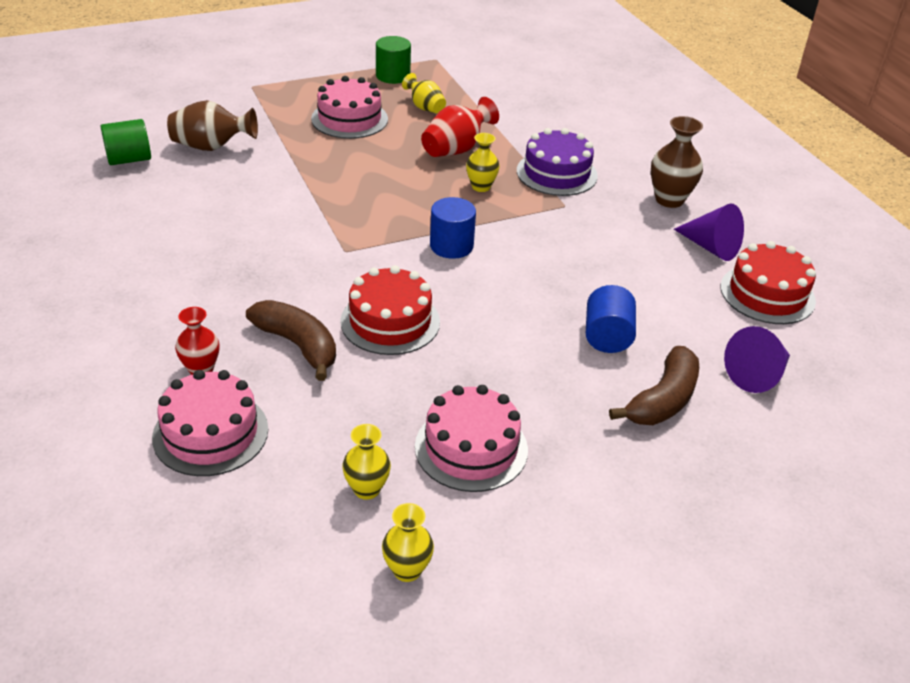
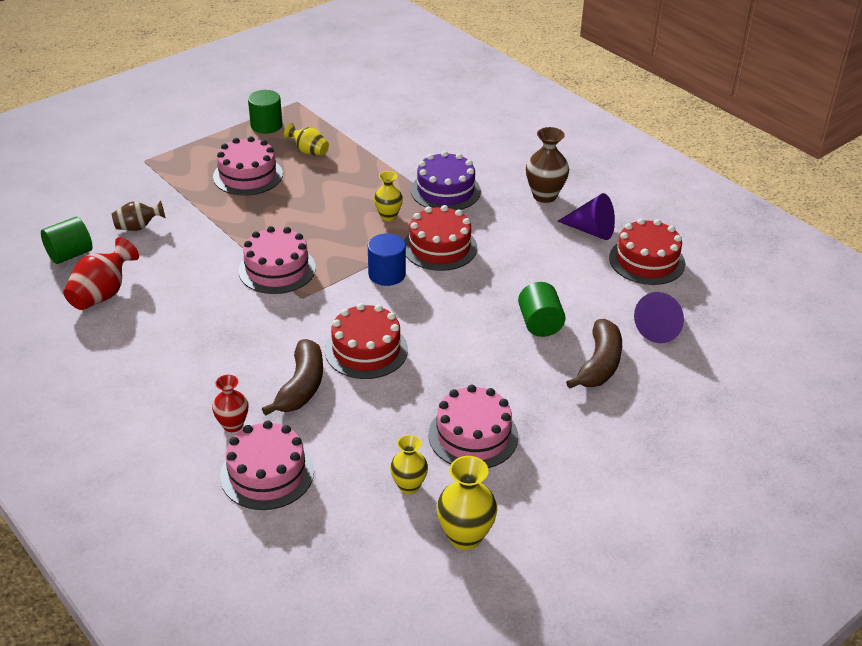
camera: 15 degrees left, 0 degrees up
brown vase [167,100,258,151] -> brown vase [112,201,165,231], size x0.66
brown banana [246,300,336,381] -> brown banana turned 75 degrees clockwise [262,339,323,416]
yellow vase [382,503,434,582] -> yellow vase [437,456,497,550], size x1.53
red vase [421,97,499,157] -> red vase moved to [63,237,139,310]
blue cylinder [586,285,636,353] -> green cylinder [518,282,566,337]
none -> pink cake [239,226,316,294]
none -> red cake [404,205,477,271]

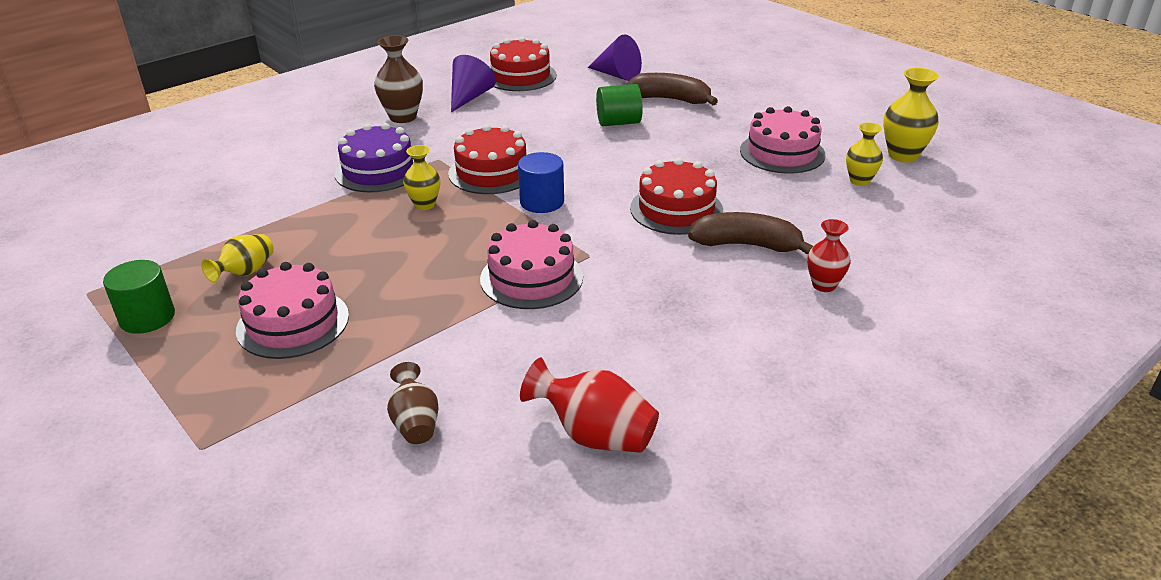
camera: 90 degrees left, 5 degrees down
green cylinder [41,217,92,264] -> none
pink cake [220,420,314,510] -> none

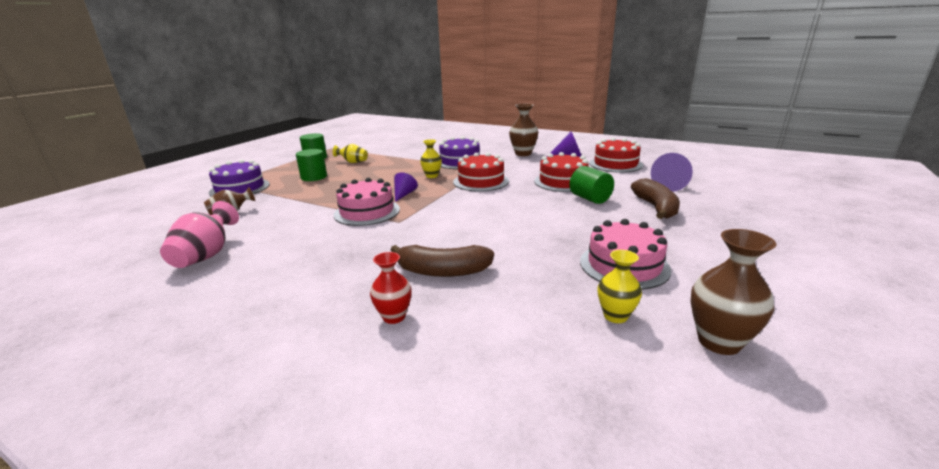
camera: 70 degrees right, 10 degrees down
pink cake [236,262,349,359] -> green cylinder [296,149,327,181]
blue cylinder [518,152,564,213] -> none
red vase [520,358,659,453] -> pink vase [160,201,239,268]
red cake [630,158,723,235] -> red cake moved to [534,152,589,192]
brown banana [688,212,813,255] -> brown banana turned 105 degrees clockwise [391,245,494,277]
yellow vase [883,68,939,162] -> brown vase [691,229,776,355]
none -> purple cake [209,159,270,196]
none -> purple cone [394,172,418,202]

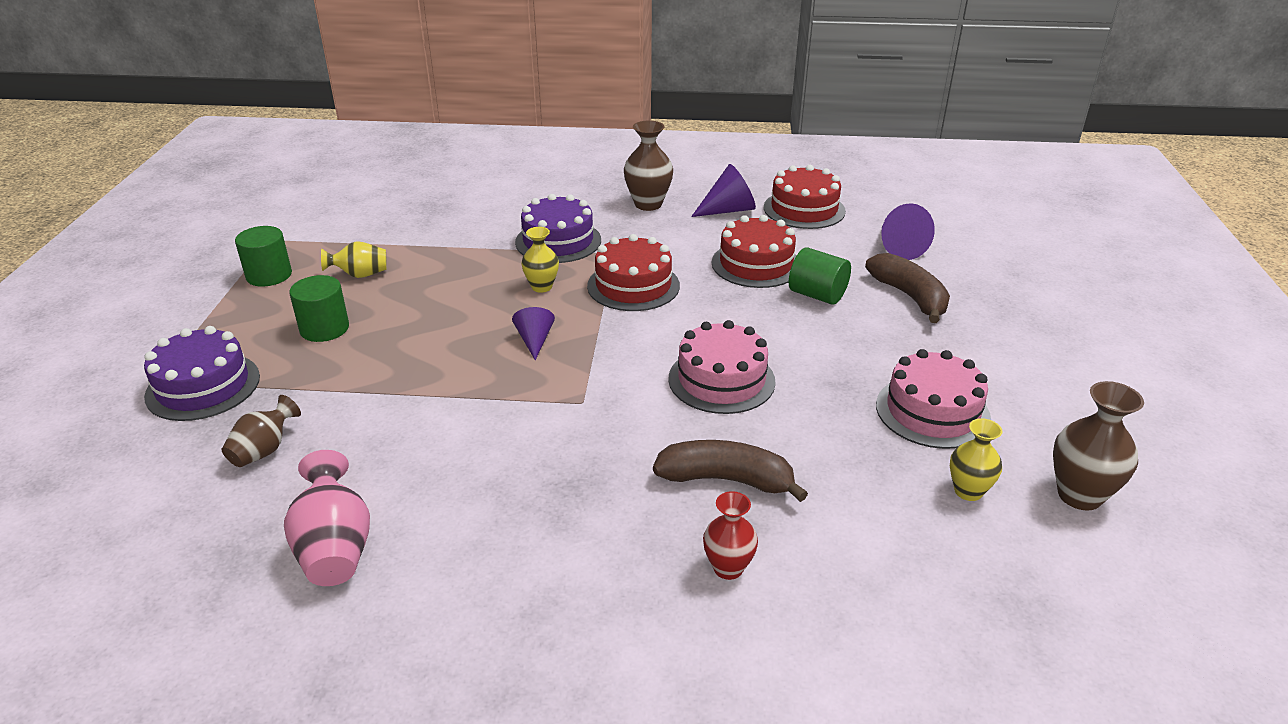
camera: 25 degrees left, 10 degrees up
pink cake [334,178,400,226] -> pink cake moved to [668,320,776,414]
brown banana [391,245,494,277] -> brown banana turned 150 degrees counterclockwise [653,440,808,502]

